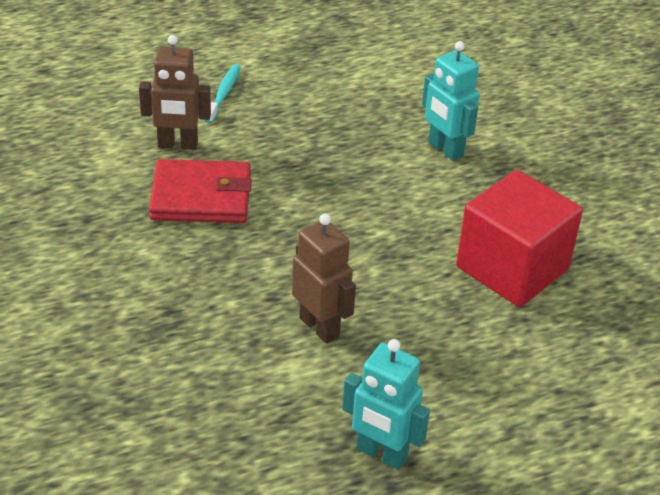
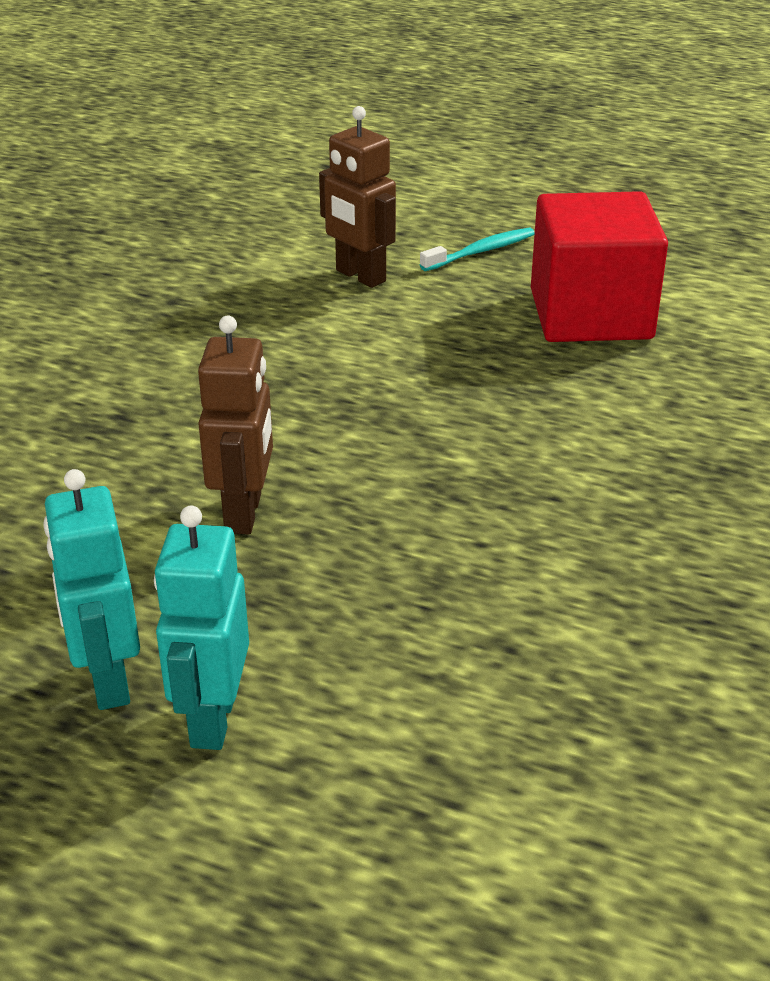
camera: 45 degrees right, 5 degrees down
red wallet [149,159,252,223] -> none
turquoise robot [422,41,479,161] -> turquoise robot moved to [154,506,249,750]
red cube [456,170,583,307] -> red cube moved to [531,191,668,342]

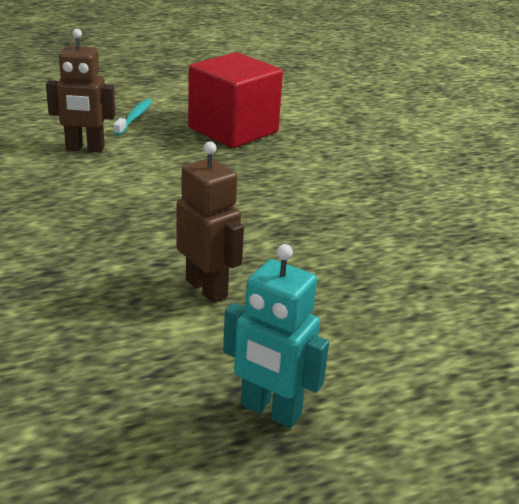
camera: 45 degrees left, 5 degrees down
turquoise robot [154,506,249,750] -> none

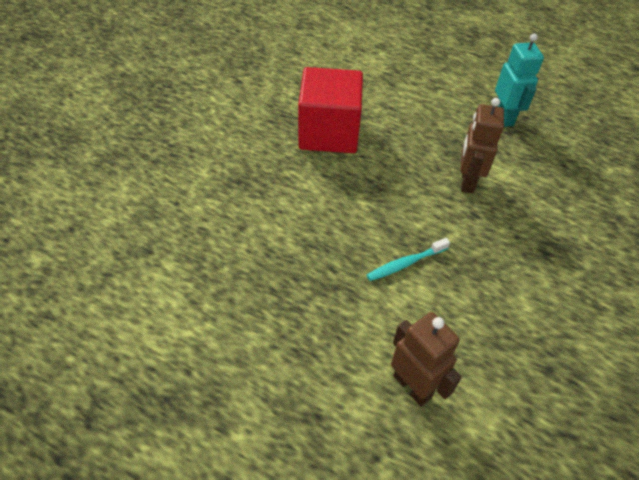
camera: 130 degrees left, 20 degrees up
turquoise toothbrush [113,99,152,136] -> turquoise toothbrush moved to [367,238,450,281]
red cube [188,52,283,148] -> red cube moved to [298,67,363,153]

